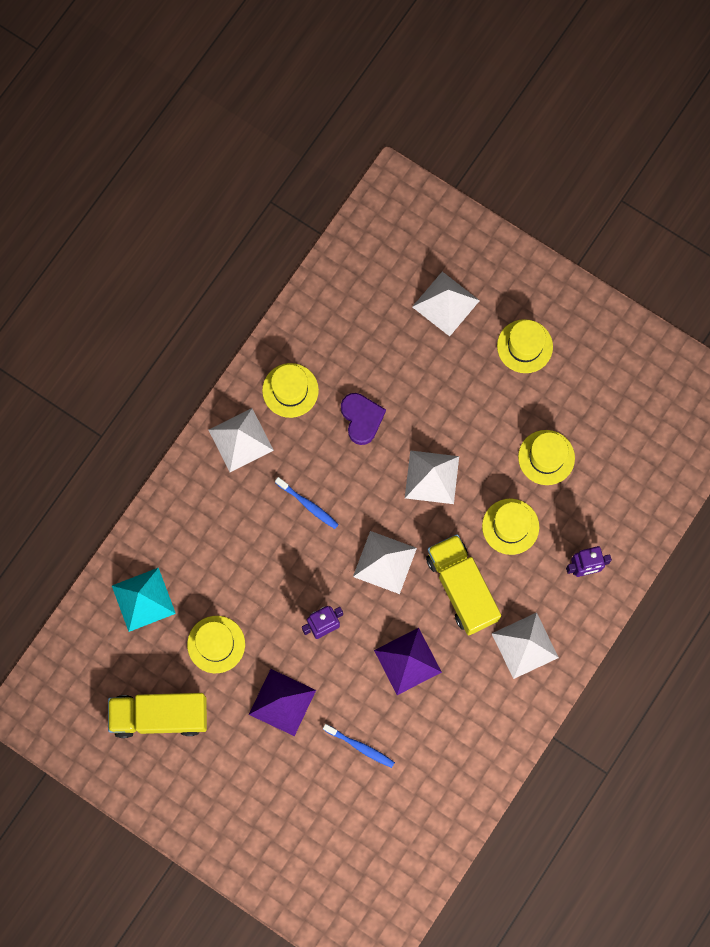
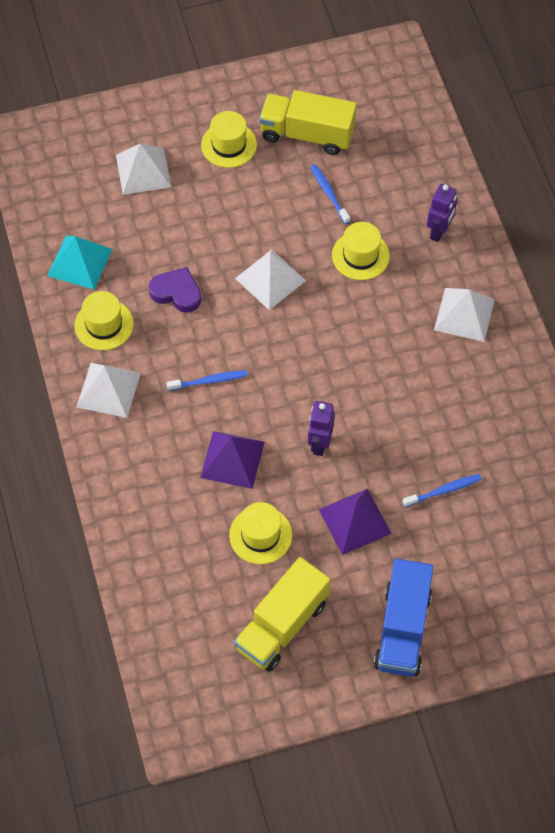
camera: 50 degrees left, 15 degrees down
turquoise pyramid [112,568,176,632] -> turquoise pyramid moved to [47,236,112,289]
white pyramid [353,531,417,594] -> none
purple pyramid [374,628,442,695] -> purple pyramid moved to [200,431,265,489]
yellow truck [426,534,501,635] -> yellow truck moved to [259,90,357,155]
yellow hat [518,430,575,485] -> blue toothbrush [310,164,350,224]
none -> blue truck [374,559,433,676]

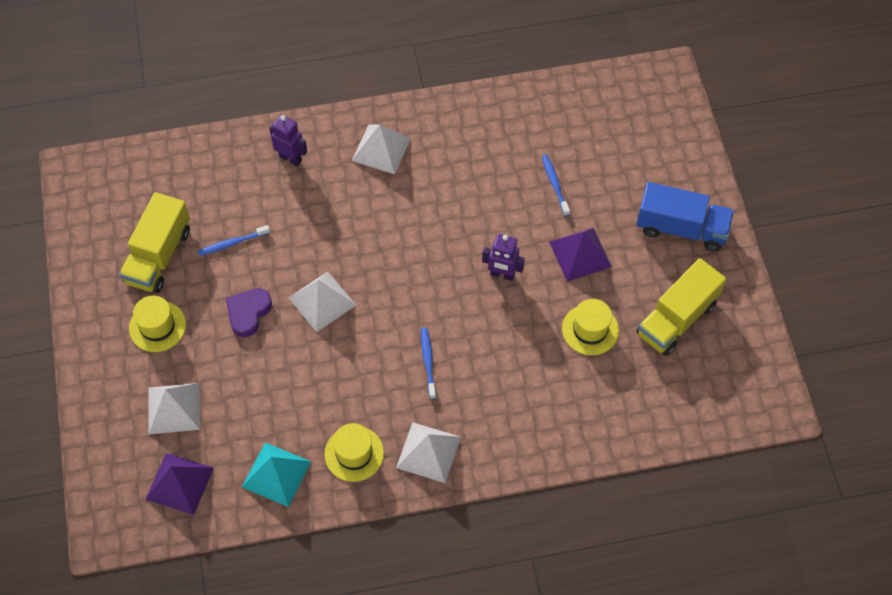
camera: 85 degrees left, 0 degrees up
purple heart [149,267,201,313] -> purple heart moved to [226,288,272,337]
purple pyramid [200,431,265,489] -> purple pyramid moved to [145,453,214,515]
yellow truck [234,557,330,672] -> yellow truck turned 90 degrees clockwise [636,258,726,356]
yellow hat [332,222,390,280] -> none

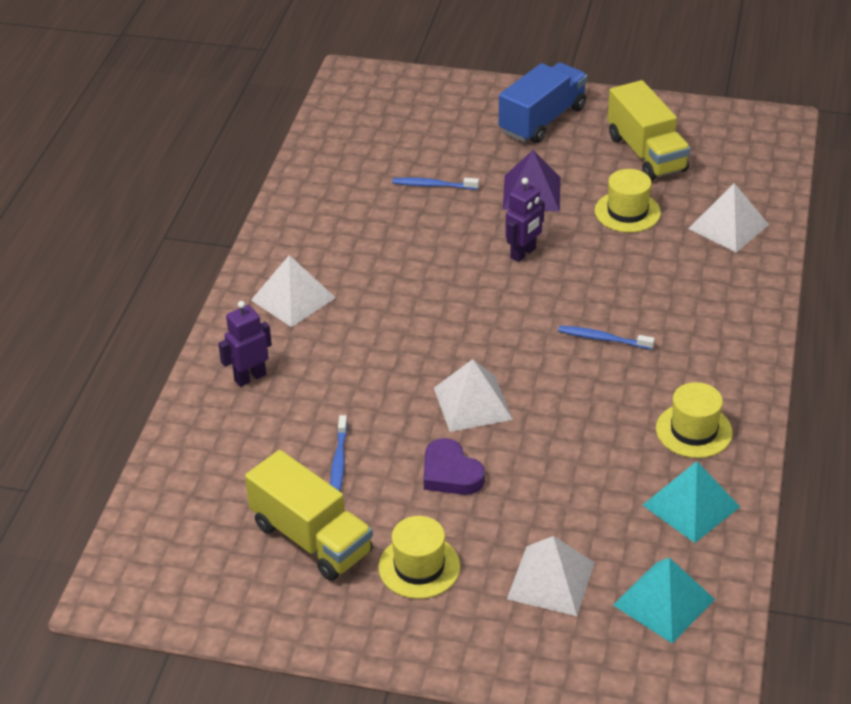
camera: 65 degrees left, 20 degrees down
purple pyramid [145,453,214,515] -> turquoise pyramid [613,557,715,643]
white pyramid [396,422,461,483] -> white pyramid moved to [688,183,769,252]

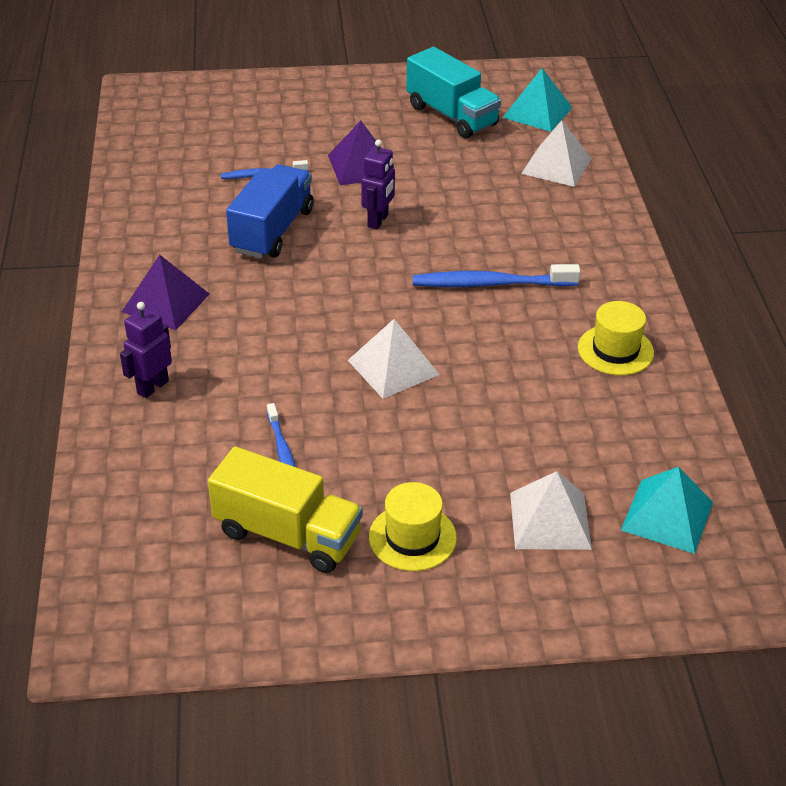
camera: 20 degrees left, 0 degrees up
white pyramid [251,255,336,327] -> purple pyramid [122,255,209,330]
purple heart [424,438,485,495] -> none
blue truck [499,63,587,143] -> blue truck moved to [226,164,314,259]
blue toothbrush [558,326,655,350] -> blue toothbrush [413,264,581,287], size x1.71
yellow hat [595,169,661,233] -> none
yellow truck [608,80,691,181] -> turquoise truck [406,47,501,138]
turquoise pyramid [643,461,740,543] -> turquoise pyramid moved to [503,68,573,132]

